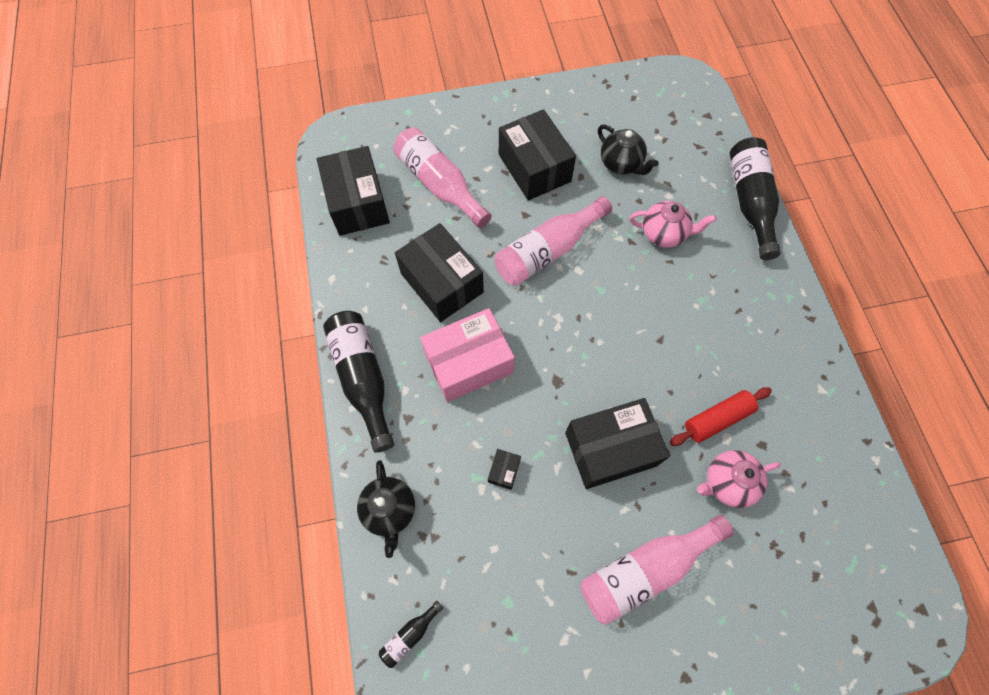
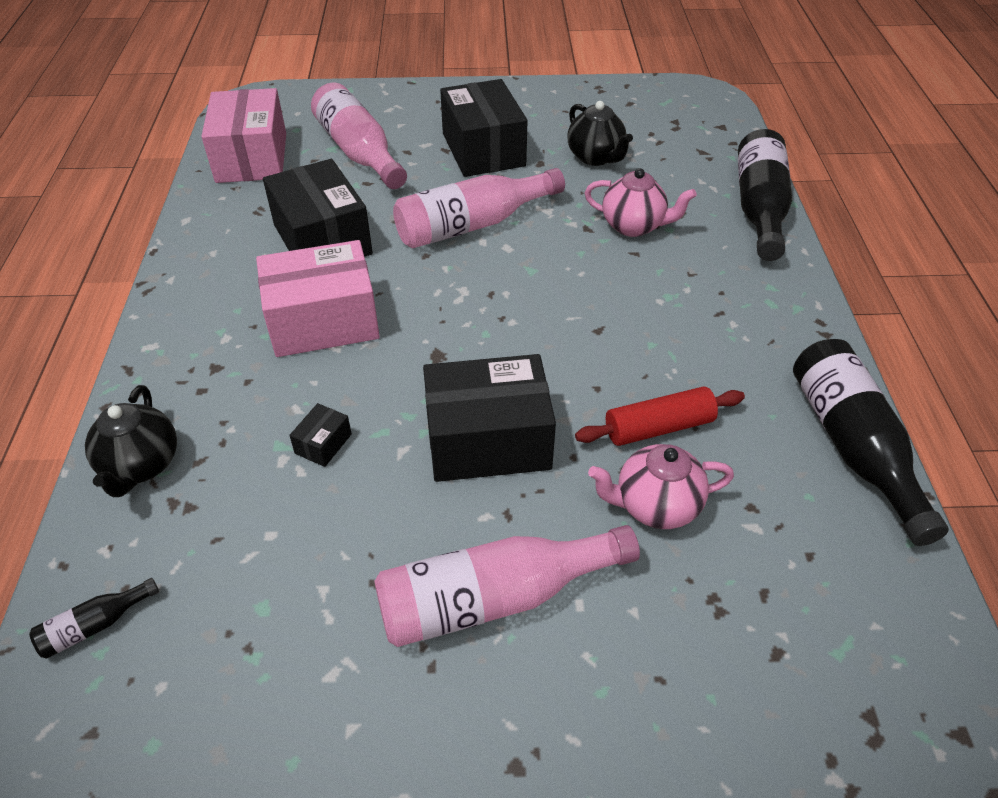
camera: 10 degrees right, 20 degrees down
black box [317,146,390,236] -> pink box [201,88,286,183]
black bottle [323,311,394,453] -> black bottle moved to [793,339,949,546]

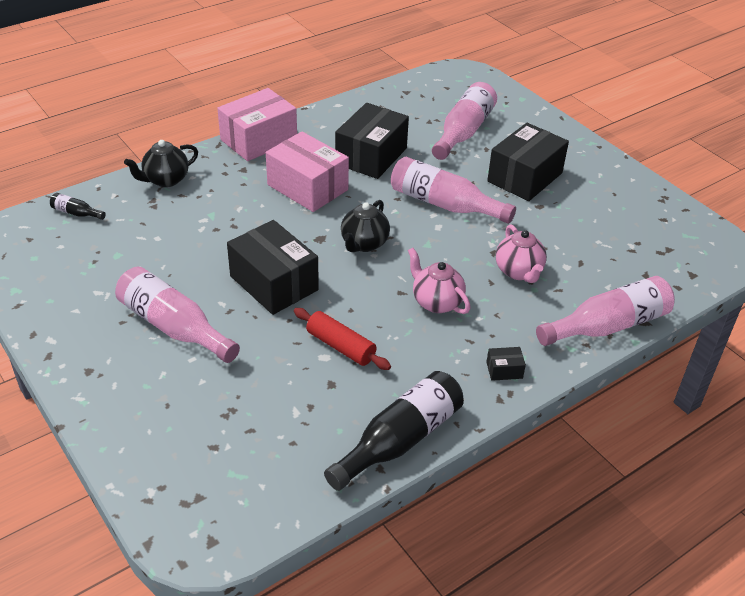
camera: 55 degrees right, 5 degrees down
pink box [201,88,286,183] -> pink box moved to [217,88,297,161]
black box [289,403,352,467] -> black box moved to [486,347,526,381]
black teapot [567,101,633,166] -> black teapot moved to [341,200,390,252]
pink teapot [588,444,734,529] -> pink teapot moved to [408,248,471,314]
black bottle [738,129,792,261] -> pink bottle [536,276,675,346]

